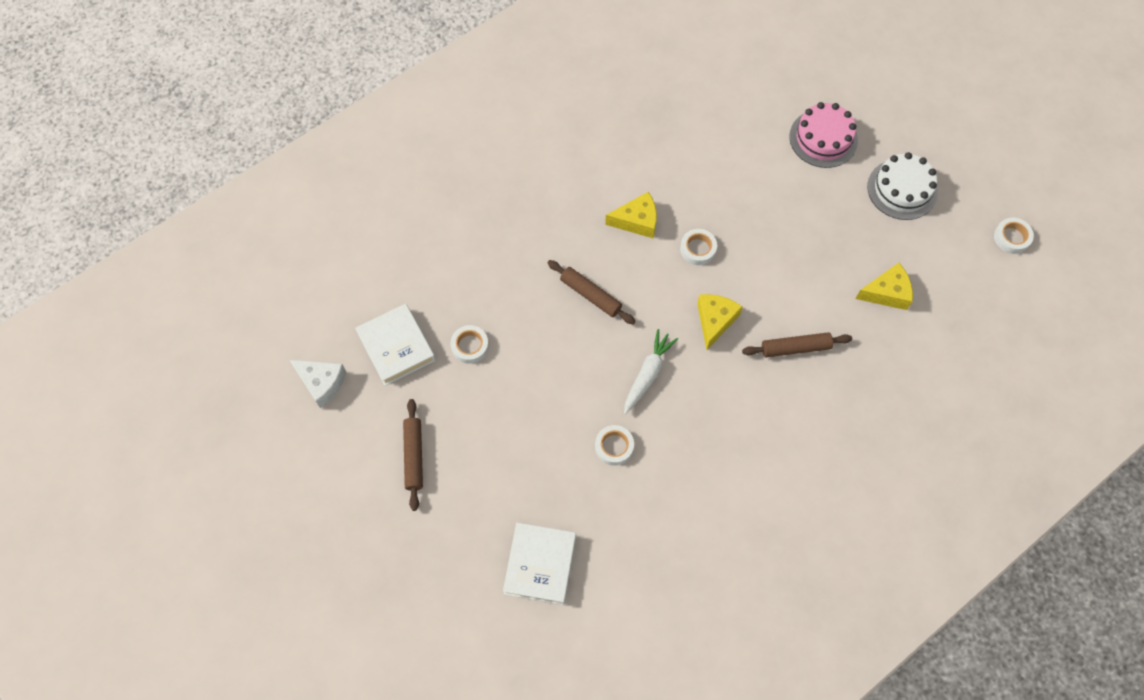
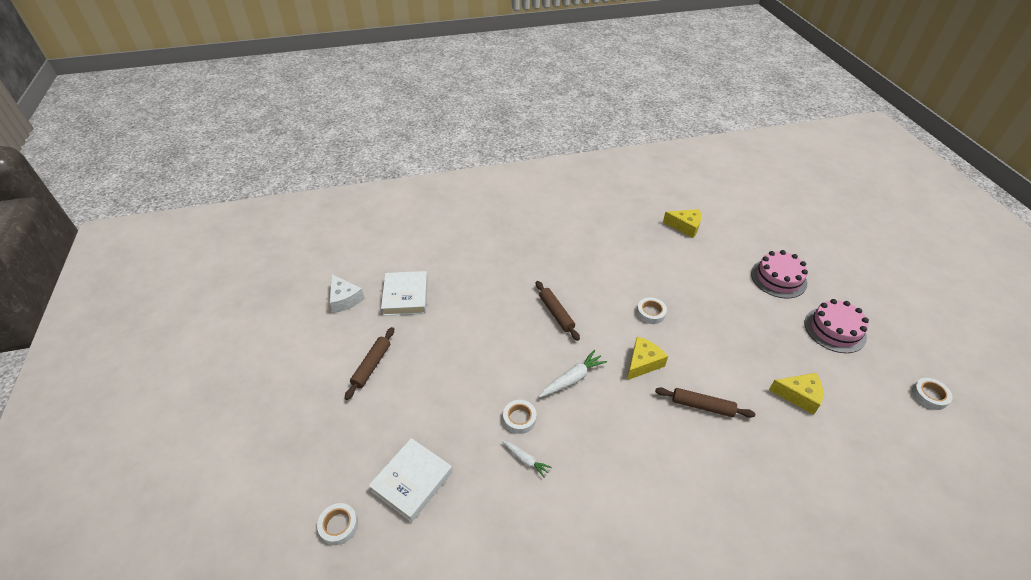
camera: 25 degrees right, 20 degrees down
white tape [450,325,489,364] -> white tape moved to [317,503,358,545]
yellow cheese [605,192,657,238] -> yellow cheese moved to [663,209,701,238]
white cake [867,152,938,220] -> pink cake [805,299,869,353]
none -> white carrot [502,441,552,478]

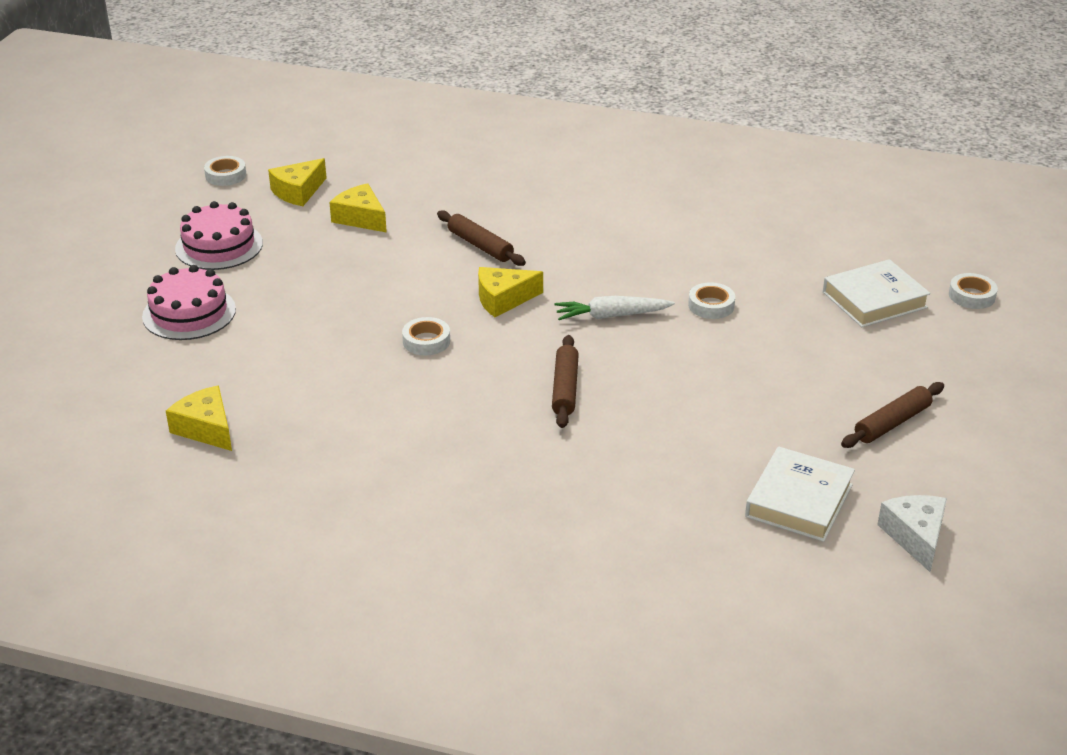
camera: 150 degrees left, 10 degrees down
white carrot [502,441,552,478] -> none
none -> yellow cheese [268,158,327,206]

